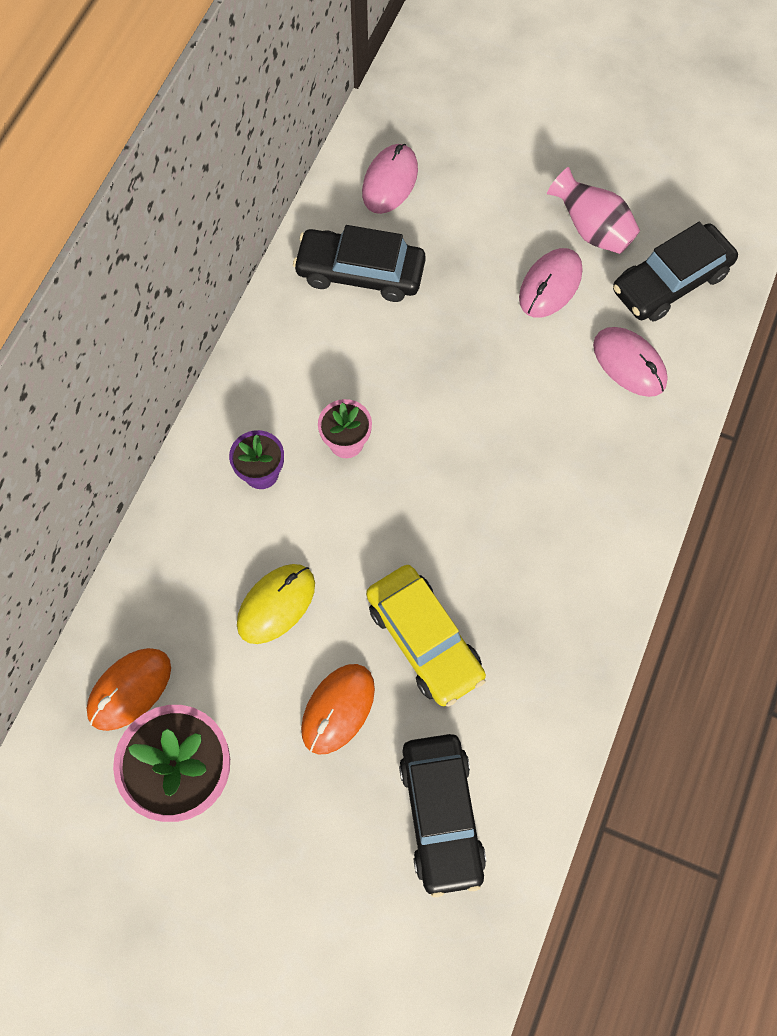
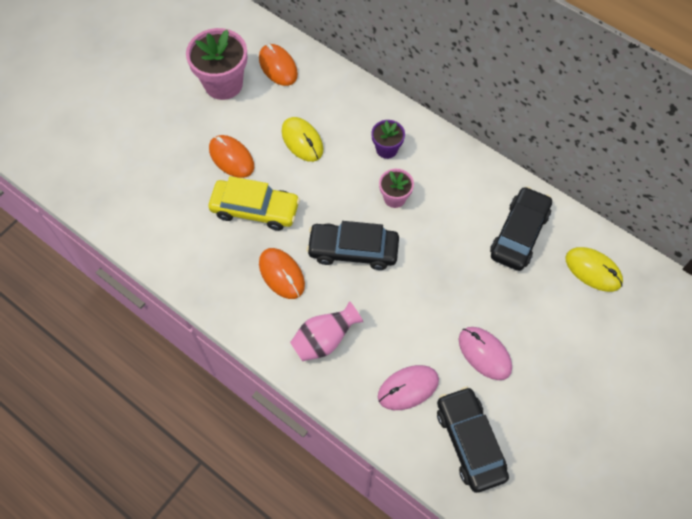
camera: 105 degrees right, 5 degrees down
pink mouse [362,144,418,214] -> yellow mouse [566,247,623,292]
yellow car [366,565,486,707] -> yellow car turned 150 degrees counterclockwise [209,176,300,231]
black car [399,734,486,897] -> black car moved to [306,221,399,270]
pink vase [547,167,640,254] -> pink vase moved to [290,301,363,361]
none -> orange mouse [259,248,305,299]

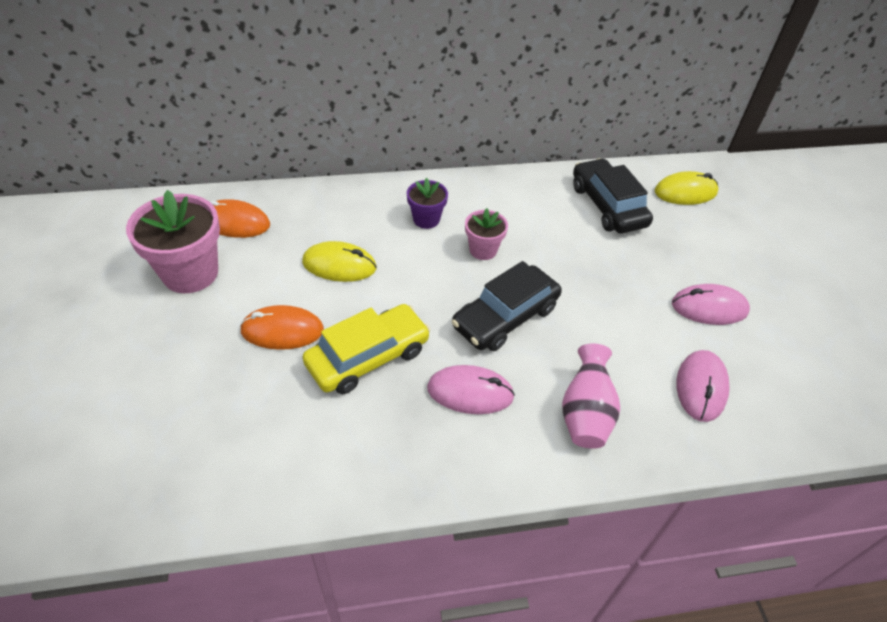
camera: 50 degrees left, 15 degrees down
orange mouse [259,248,305,299] -> pink mouse [427,365,515,414]
black car [437,386,509,493] -> none

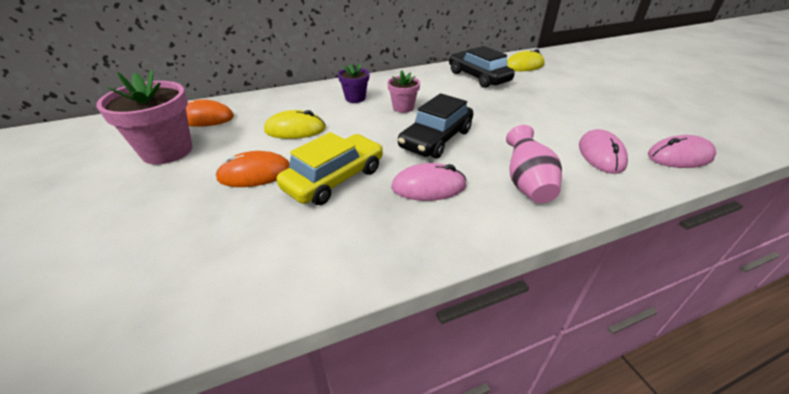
camera: 10 degrees left, 10 degrees down
pink mouse [672,284,750,325] -> pink mouse moved to [648,135,716,168]

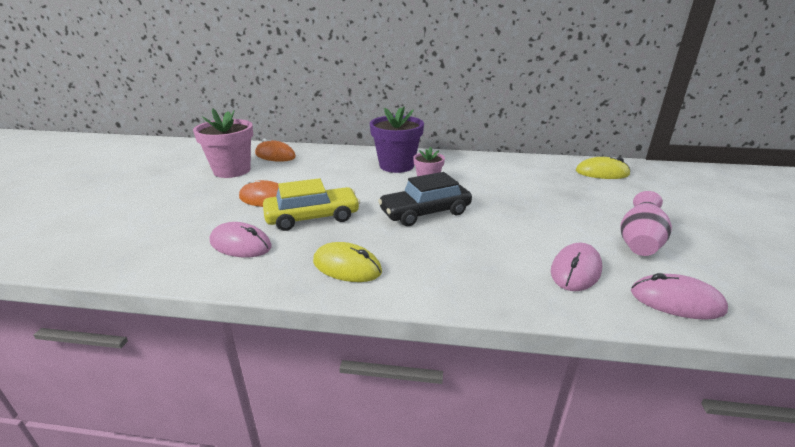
camera: 30 degrees right, 10 degrees down
yellow mouse [264,110,326,139] -> yellow mouse moved to [313,242,382,282]
purple flower pot [338,63,369,103] -> purple flower pot [370,106,424,173], size x1.84
pink mouse [391,163,467,201] -> pink mouse moved to [210,222,272,257]
black car [449,46,515,88] -> none
pink vase [506,125,562,203] -> pink vase moved to [620,191,672,256]

